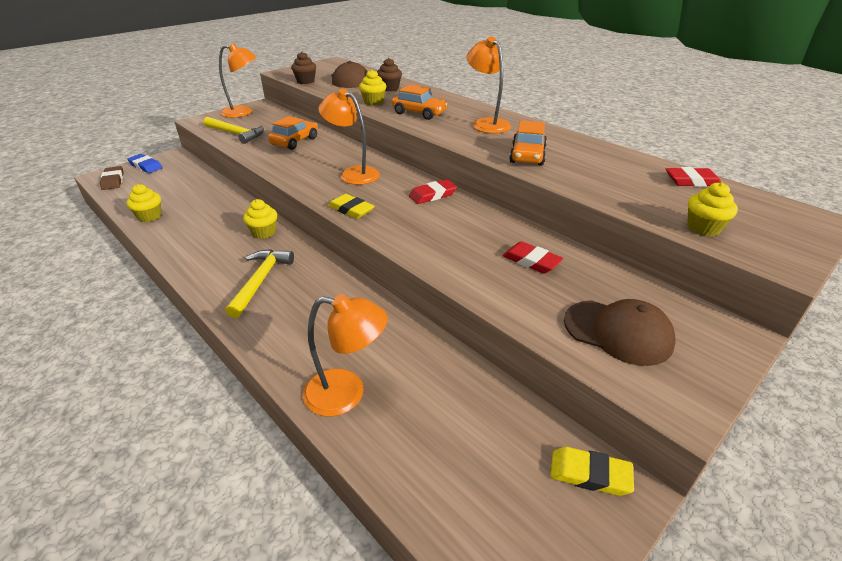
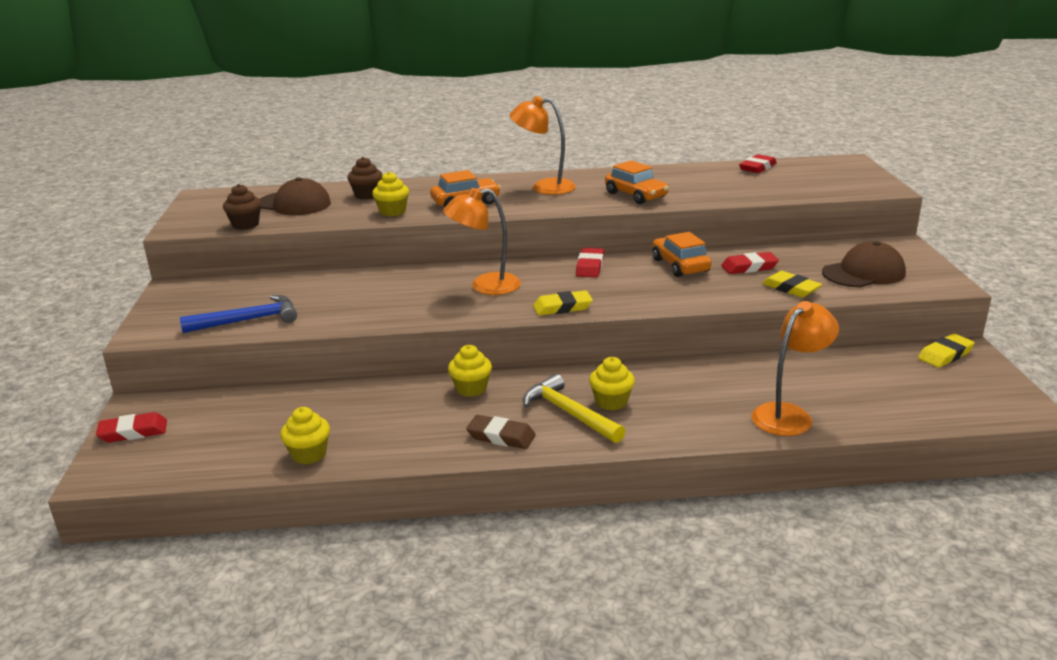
camera: 50 degrees left, 10 degrees down
brown eraser [100,166,124,190] -> brown eraser moved to [466,415,536,449]
blue eraser [127,154,163,173] -> red eraser [96,412,167,442]
yellow hammer [204,117,264,144] -> blue hammer [180,295,297,333]
orange lamp [219,44,256,118] -> none
orange car [268,116,318,150] -> orange car moved to [652,232,711,277]
yellow cupcake [687,182,738,236] -> yellow cupcake moved to [589,357,635,410]
none -> yellow eraser [762,271,822,297]

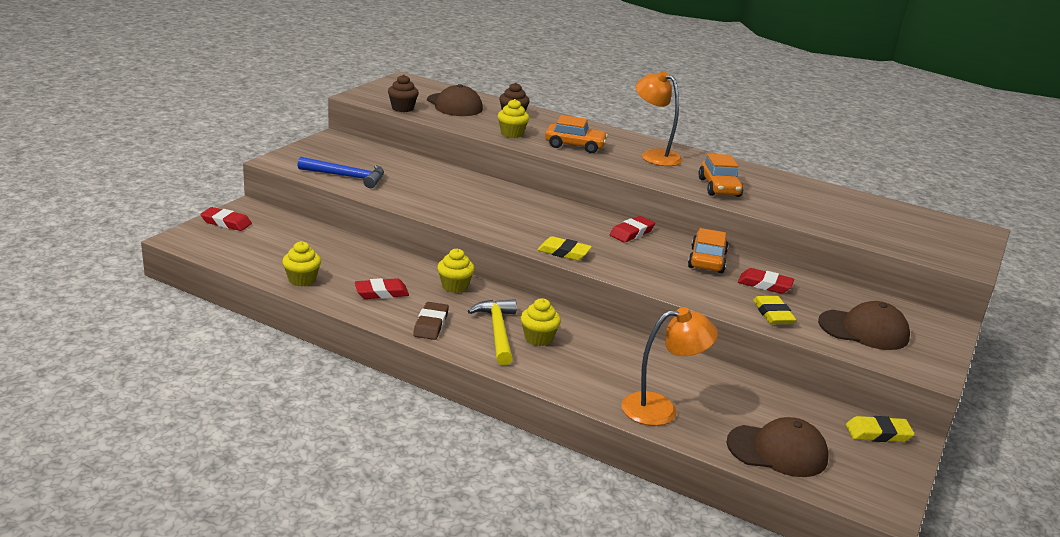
camera: 30 degrees right, 0 degrees up
orange lamp [443,188,521,295] -> none
brown eraser [466,415,536,449] -> brown eraser turned 45 degrees clockwise [413,302,449,340]
red eraser [739,154,777,173] -> red eraser moved to [355,278,409,299]
none -> brown cap [726,417,828,477]

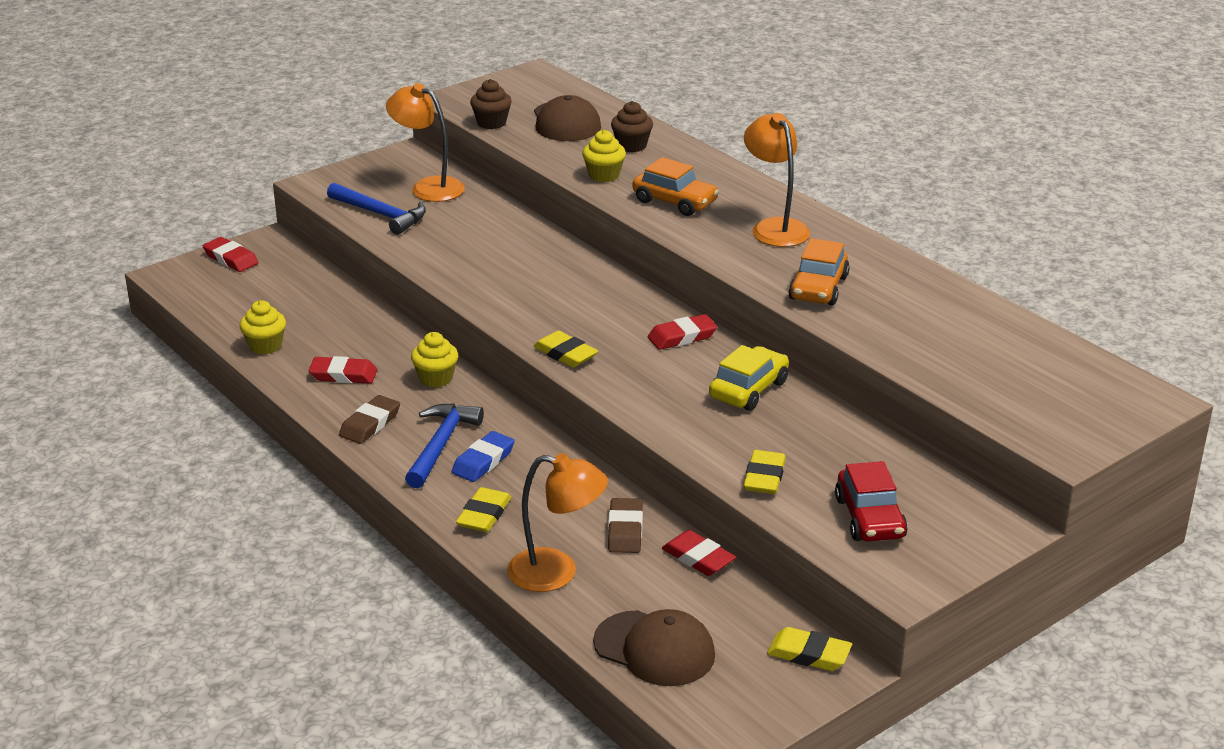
camera: 25 degrees right, 5 degrees up
yellow hammer [468,299,517,365] -> blue hammer [405,404,484,488]
yellow cupcake [521,298,561,346] -> blue eraser [452,431,514,482]
orange car [688,228,729,273] -> yellow car [709,345,789,411]
red eraser [738,268,794,294] -> red eraser moved to [662,530,736,576]
brown cap [818,301,910,350] -> red car [835,461,908,542]
none -> orange lamp [386,83,465,202]
none -> yellow eraser [456,487,511,532]
none -> brown eraser [608,498,643,553]

